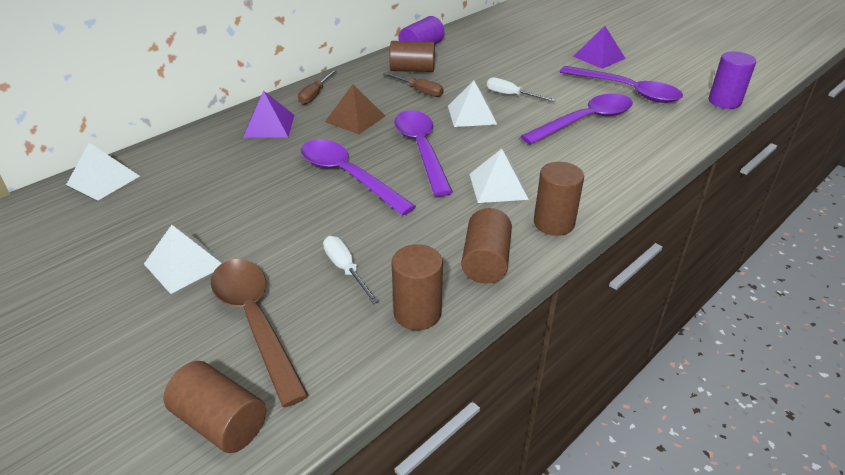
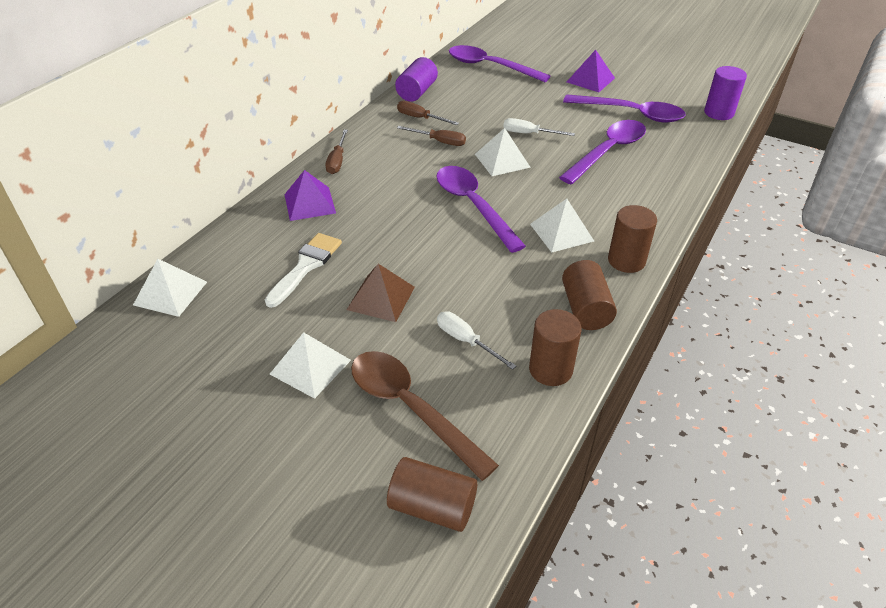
camera: 15 degrees left, 5 degrees up
purple spoon [301,139,416,215] -> purple spoon moved to [449,45,550,82]
brown pyramid [325,84,385,134] -> brown pyramid moved to [347,264,415,322]
brown cylinder [390,41,435,72] -> brown screwdriver [397,101,459,125]
none -> white brush [265,233,342,308]

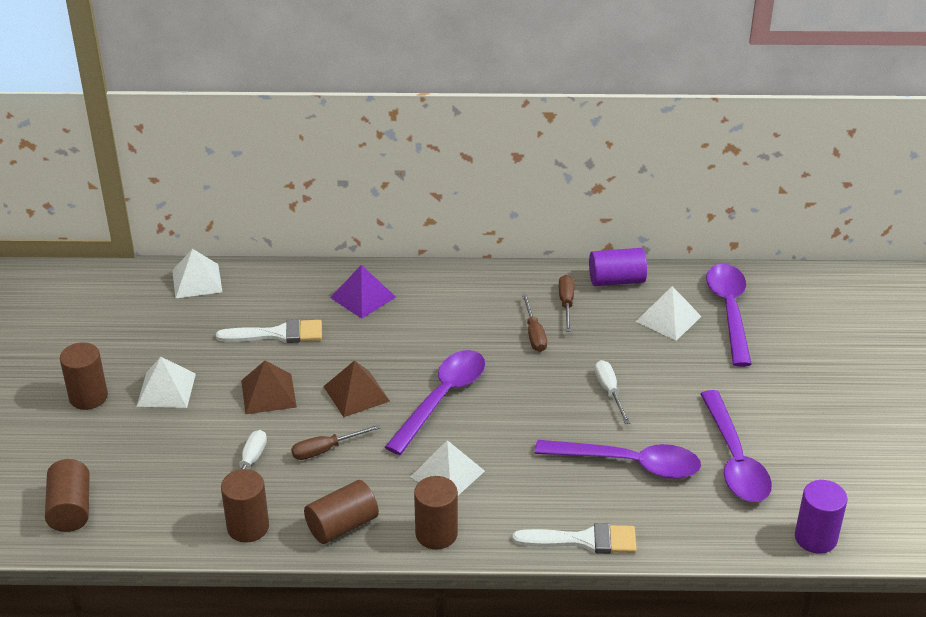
camera: 60 degrees right, 5 degrees down
brown screwdriver [326,130,348,174] -> brown screwdriver moved to [291,424,381,460]
brown spoon [351,351,499,481] -> none
white pyramid [475,128,531,176] -> white pyramid moved to [636,286,702,341]
purple pyramid [567,50,615,92] -> none
none -> brown cylinder [60,342,108,410]
none -> brown pyramid [323,360,390,417]
none -> white brush [513,523,637,554]

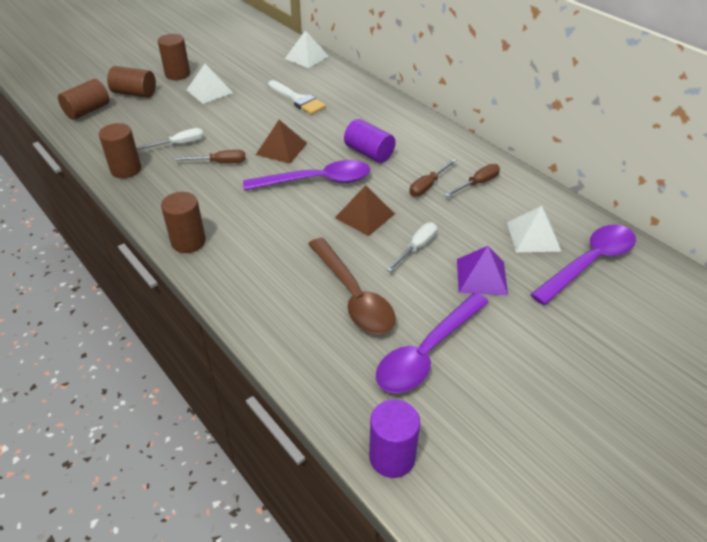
camera: 50 degrees right, 5 degrees up
brown pyramid [241,361,297,414] -> brown pyramid moved to [335,185,395,236]
brown screwdriver [291,424,381,460] -> brown screwdriver turned 150 degrees clockwise [174,150,246,163]
brown cylinder [304,480,379,544] -> brown cylinder moved to [107,66,156,98]
purple pyramid [330,265,396,318] -> purple pyramid moved to [457,246,508,296]
white pyramid [410,440,485,495] -> none
white brush [513,523,637,554] -> none
purple spoon [535,440,701,479] -> brown spoon [308,238,396,334]
purple cylinder [589,248,647,286] -> purple cylinder moved to [344,119,395,163]

